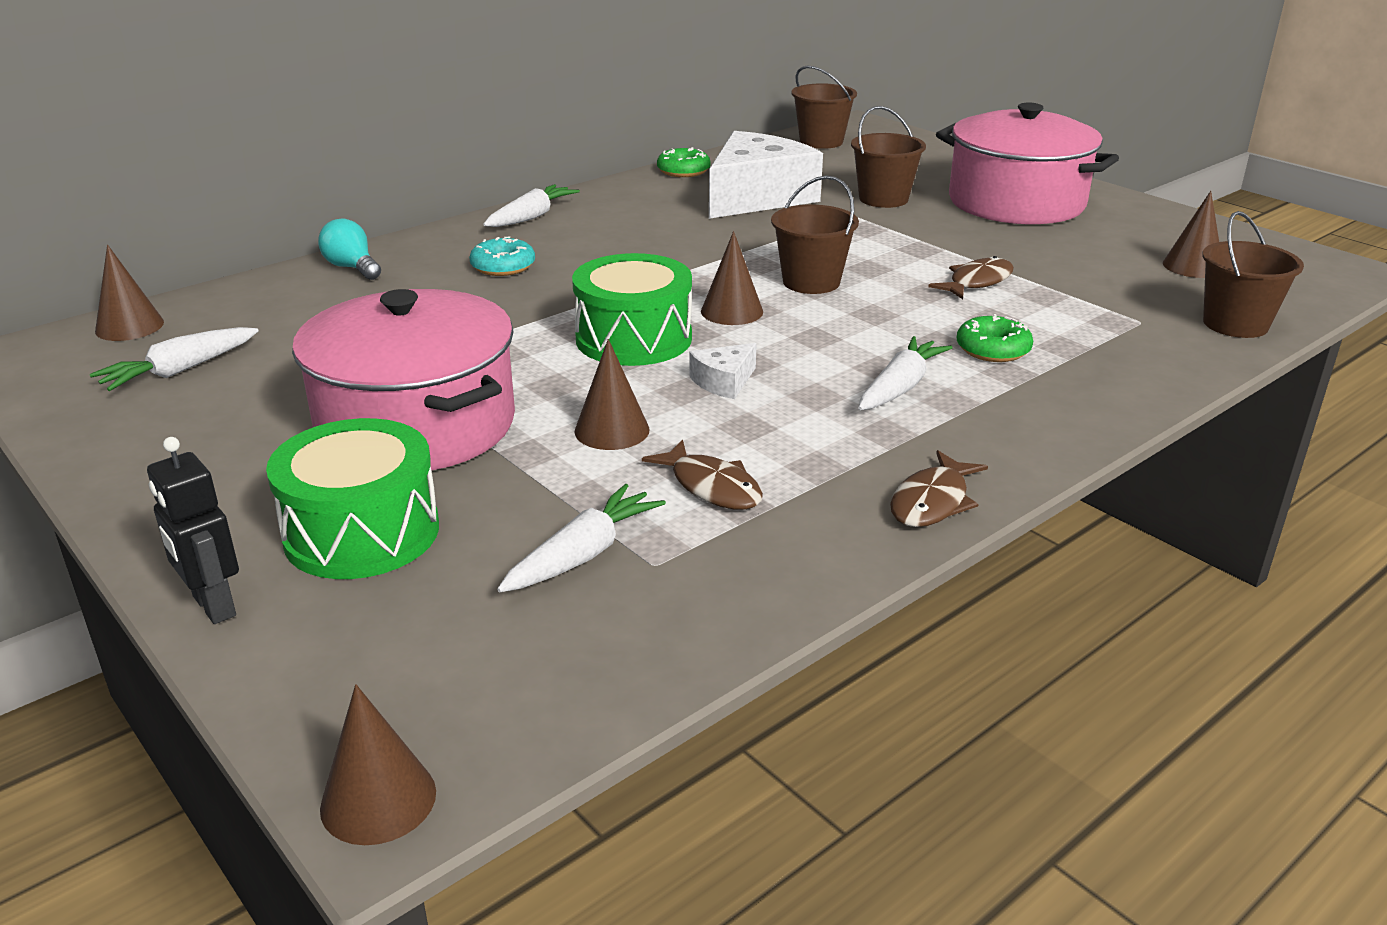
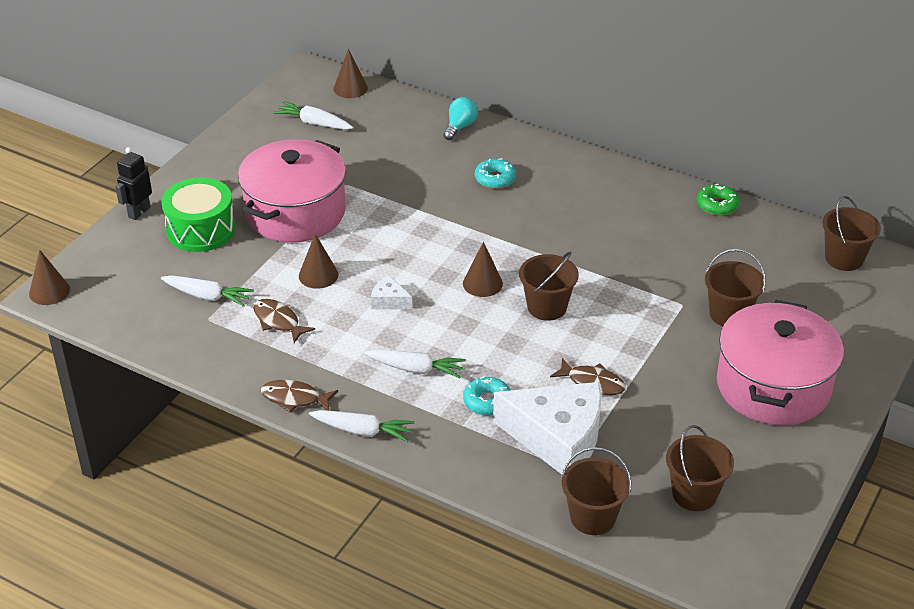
camera: 70 degrees right, 10 degrees up
white carrot [483,184,580,227] -> white carrot moved to [309,410,415,442]
green drum [572,253,692,366] -> none
brown fish [642,439,763,510] -> brown fish turned 105 degrees clockwise [253,299,315,343]
white cheese [709,131,823,219] -> white cheese moved to [493,382,602,474]
green donut [957,314,1033,362] -> turquoise donut [463,376,510,416]
brown cone [1163,191,1219,278] -> brown bucket [666,425,734,511]

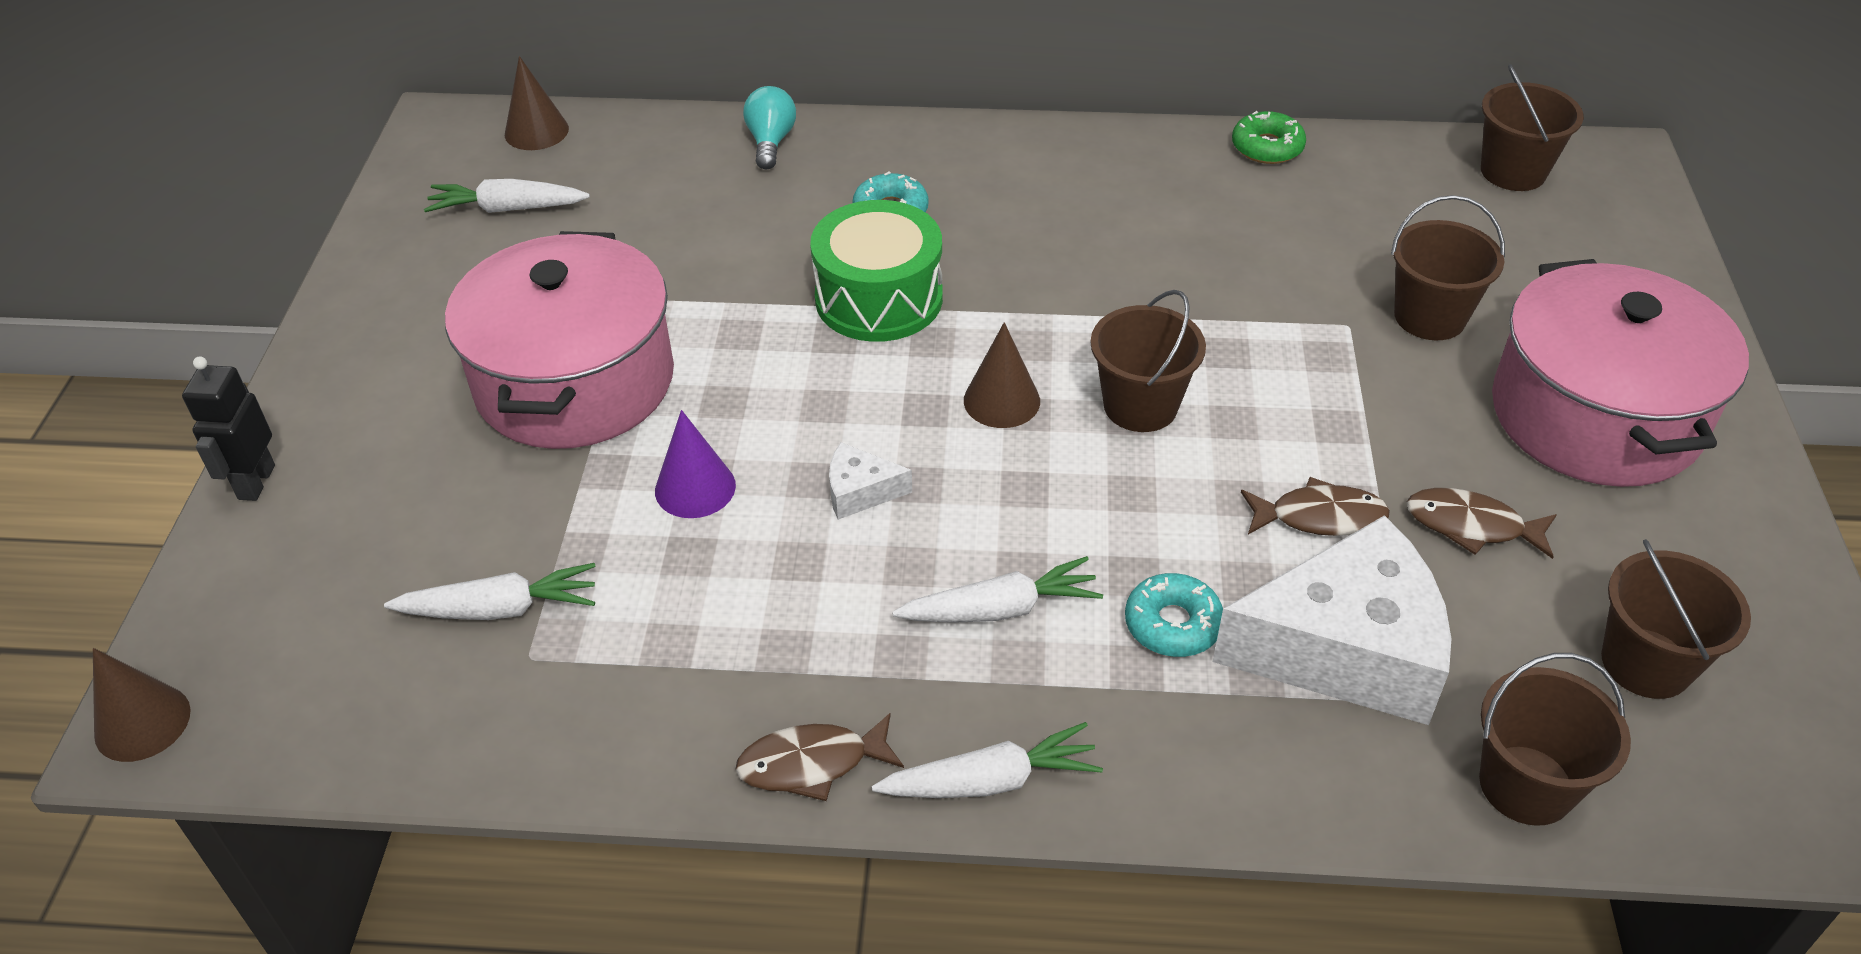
camera: 25 degrees left, 5 degrees up
green drum [162,177,235,252] -> green drum moved to [810,200,943,342]
brown fish [253,299,315,343] -> brown fish moved to [1406,488,1557,559]
brown cone [299,234,339,289] -> purple cone [655,410,736,518]

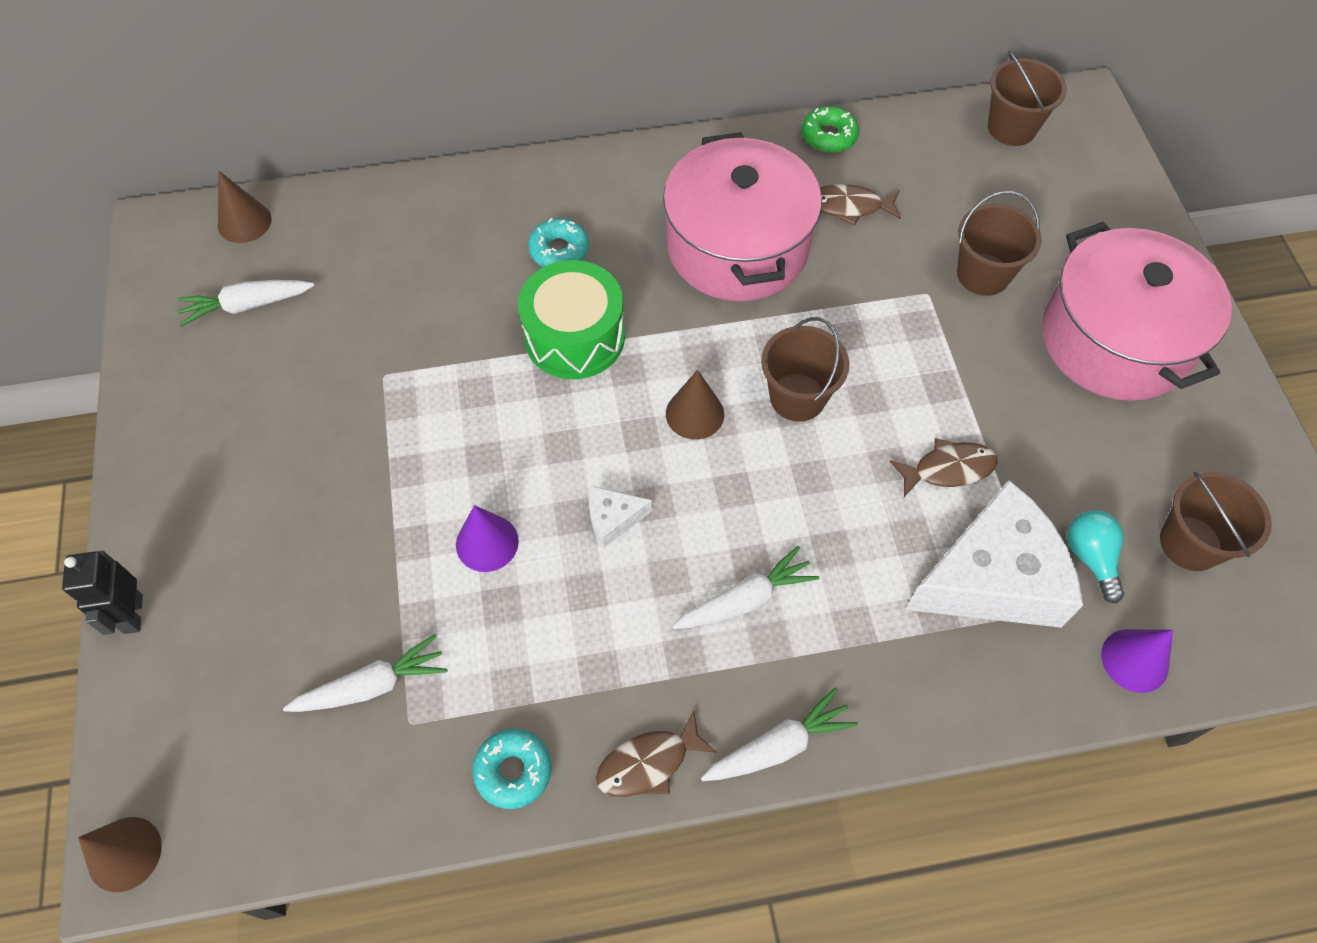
camera: 15 degrees left, 15 degrees up
pink pot [445,231,674,449] -> pink pot moved to [663,132,822,301]
turquoise light bulb [743,86,796,169] -> turquoise light bulb moved to [1067,510,1124,603]
turquoise donut [1125,573,1223,657] -> turquoise donut moved to [472,729,551,809]
brown fish [1406,488,1557,559] -> brown fish moved to [820,184,901,226]
brown bucket [1479,653,1631,826] -> purple cone [1101,629,1173,693]

